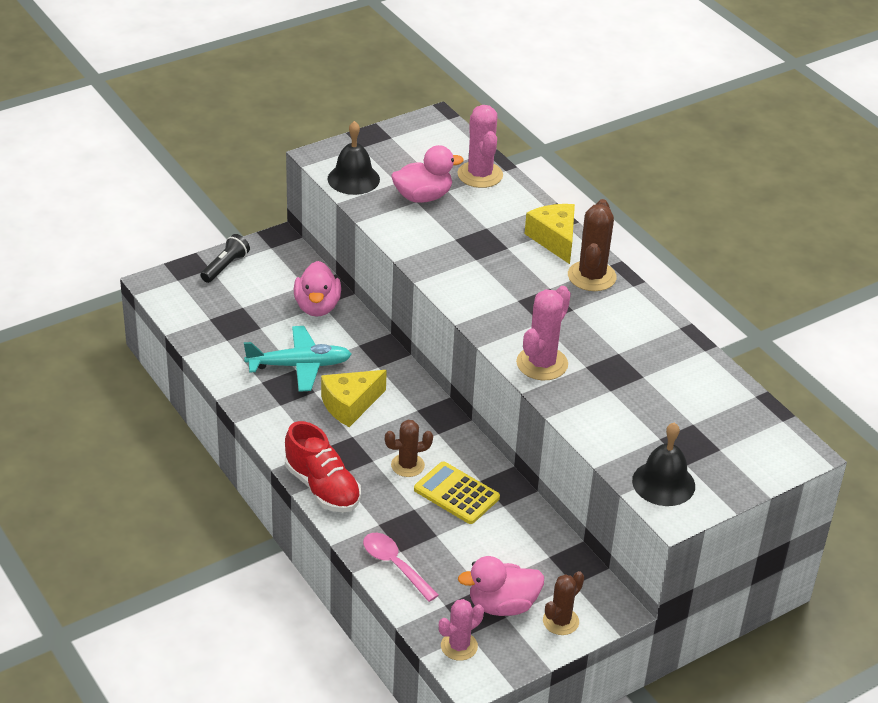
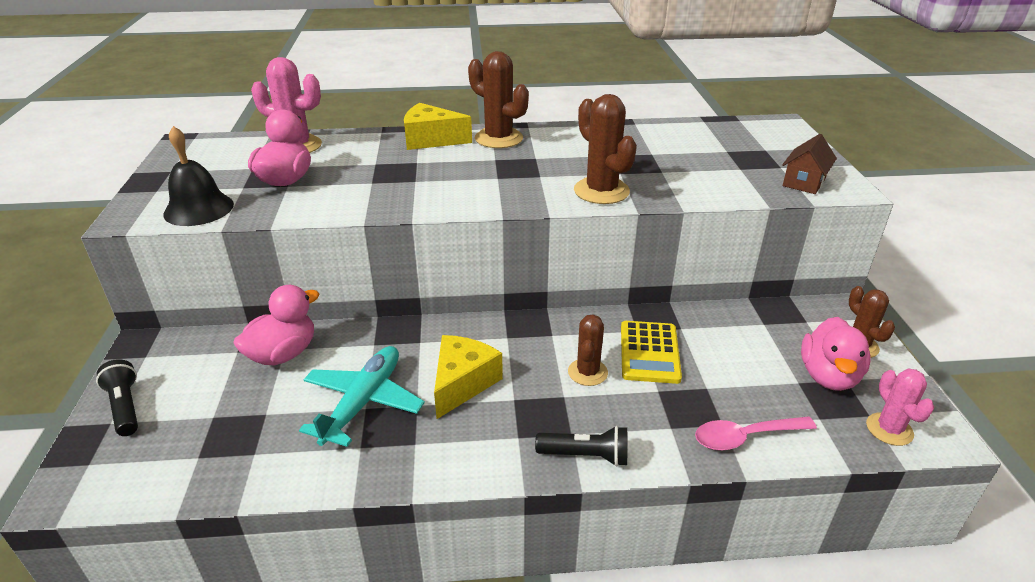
camera: 60 degrees left, 5 degrees down
red shoe [285,421,361,512] -> black flashlight [535,426,627,466]
pink duck [294,261,341,317] -> pink duck turned 75 degrees counterclockwise [233,285,319,365]
yellow cheese [321,370,387,427] -> yellow cheese turned 150 degrees counterclockwise [434,335,503,419]
yellow calculator [414,462,500,524] -> yellow calculator turned 60 degrees counterclockwise [621,321,682,384]
pink cactus [516,286,571,380] -> brown cactus [574,94,637,204]
black bell [632,422,695,506] -> brown house [782,134,837,194]

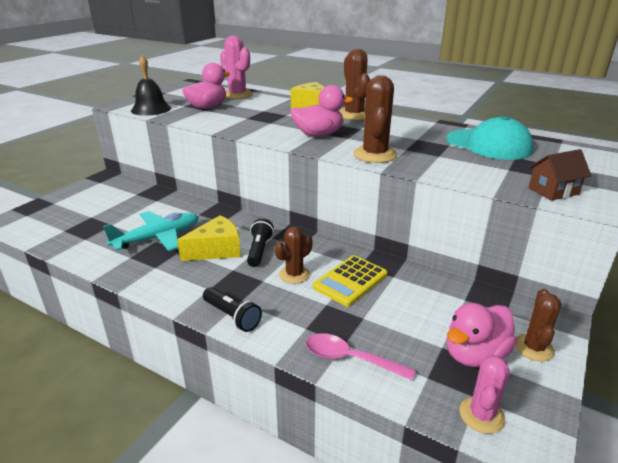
camera: 35 degrees right, 5 degrees down
black flashlight [96,359,138,436] -> black flashlight moved to [247,218,274,267]
pink duck [233,285,319,365] -> pink duck moved to [290,85,354,136]
none -> turquoise cap [446,116,534,160]

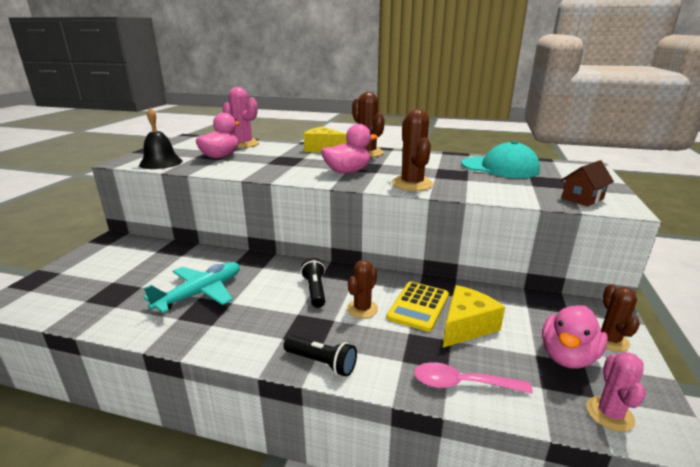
camera: 15 degrees left, 5 degrees down
yellow cheese [177,215,241,261] -> yellow cheese moved to [443,285,505,348]

